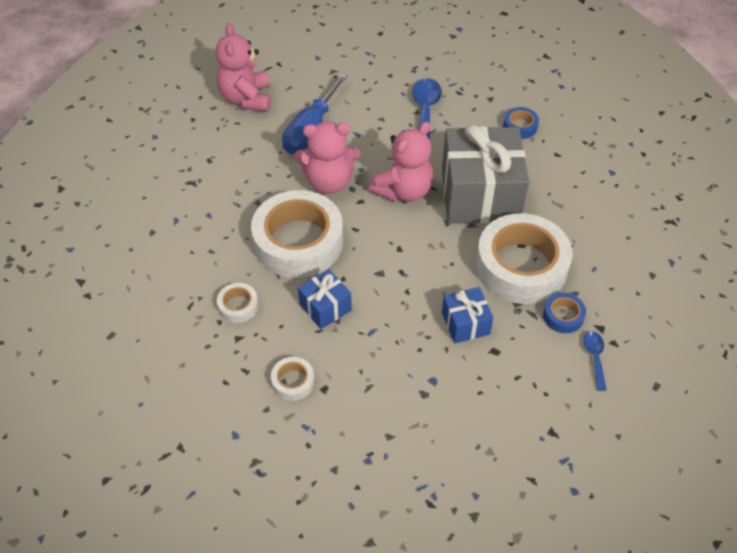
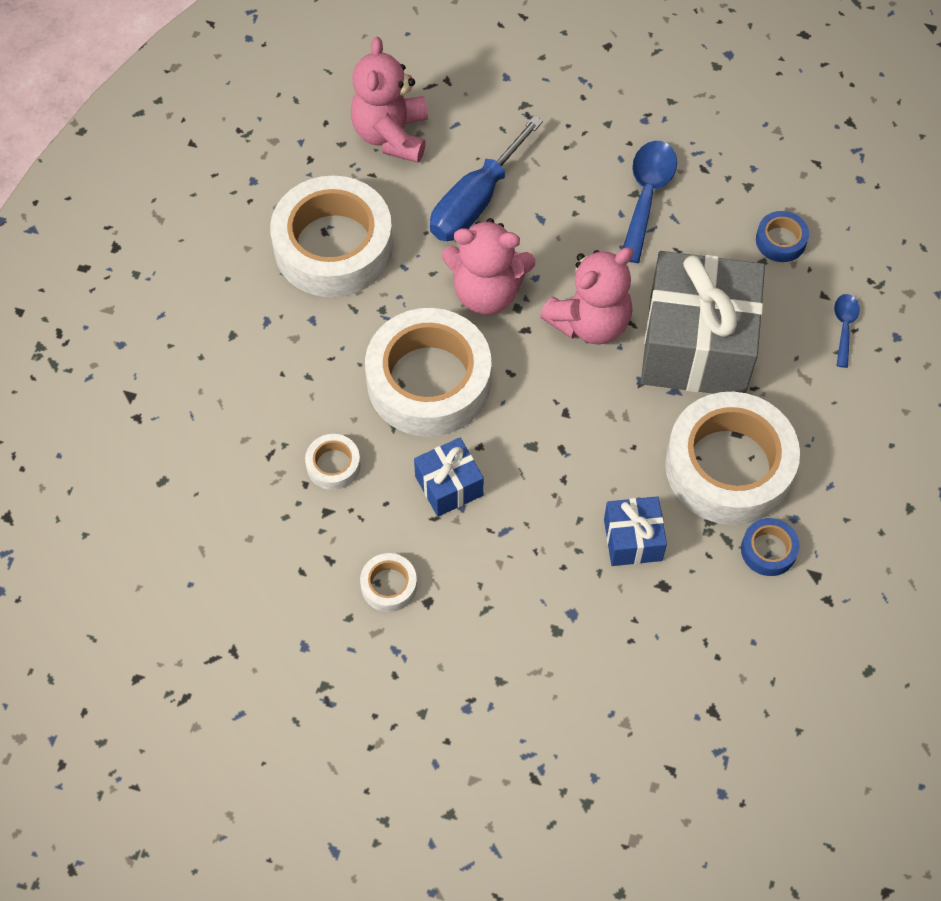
camera: 10 degrees right, 10 degrees up
blue spoon [583,331,607,391] -> blue spoon moved to [834,294,860,368]
none -> white tape [270,175,393,297]

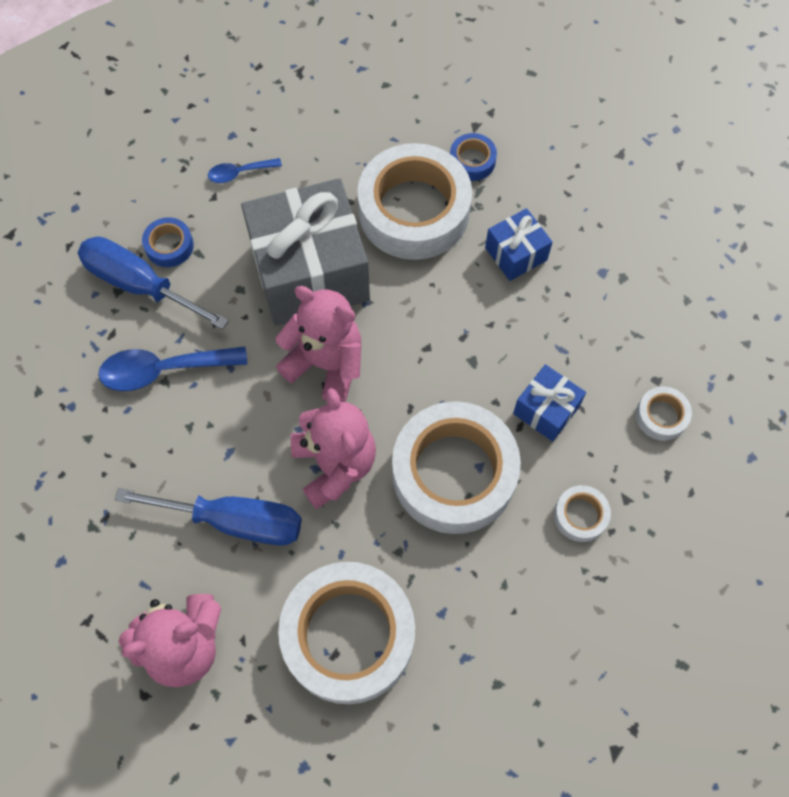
camera: 115 degrees left, 5 degrees up
none -> blue screwdriver [78,236,229,330]

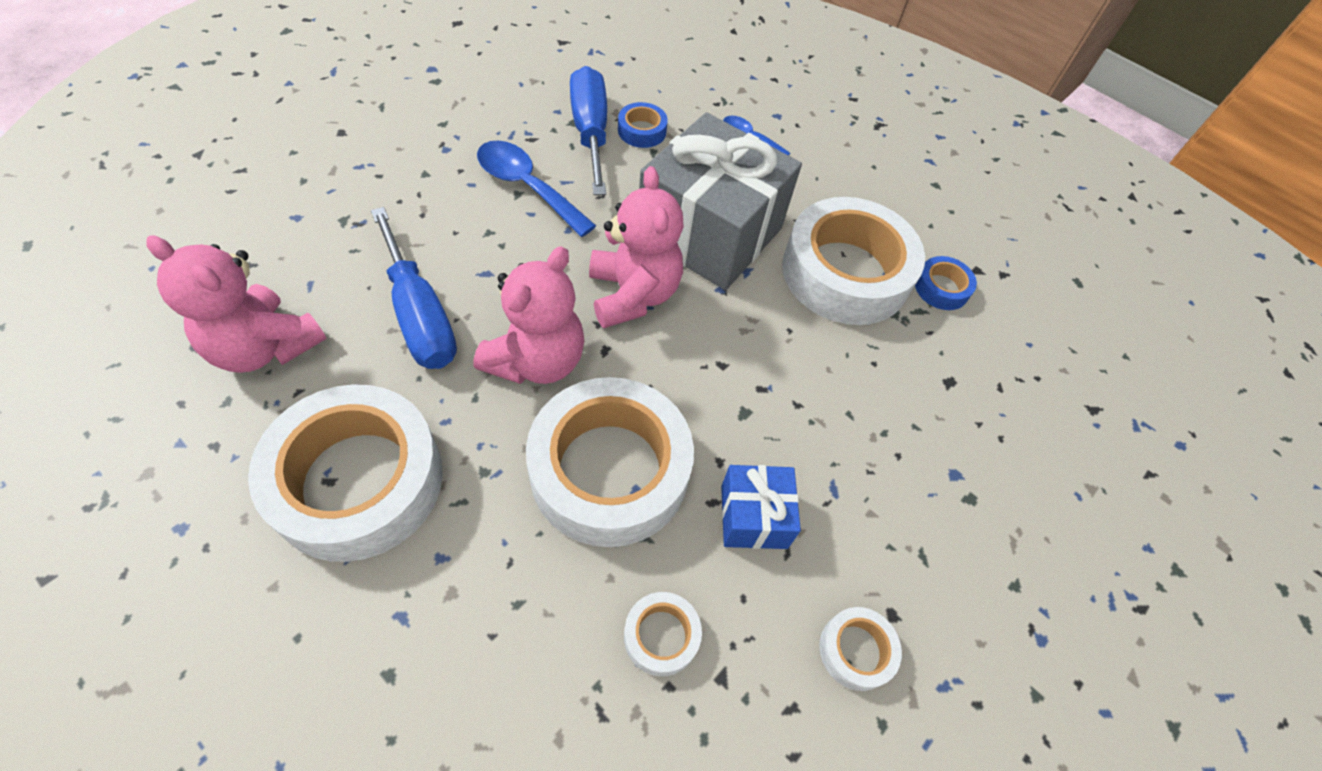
camera: 45 degrees right, 10 degrees down
blue gift [485,208,553,281] -> none

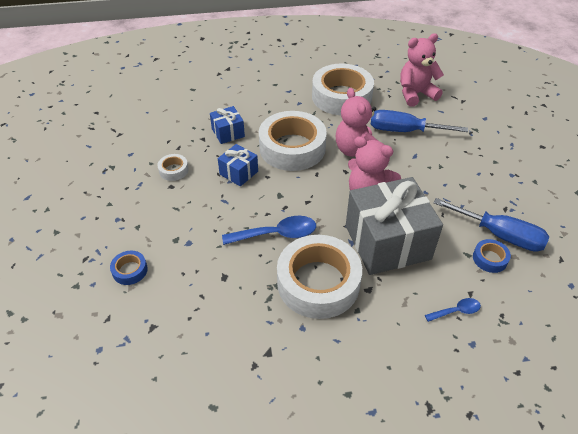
camera: 135 degrees right, 10 degrees down
blue spoon [477,141,596,237] -> blue spoon moved to [222,216,316,245]
white tape [624,592,702,676] -> blue gift [210,106,245,144]
blue tape [915,256,977,310] -> blue tape moved to [110,251,148,285]

